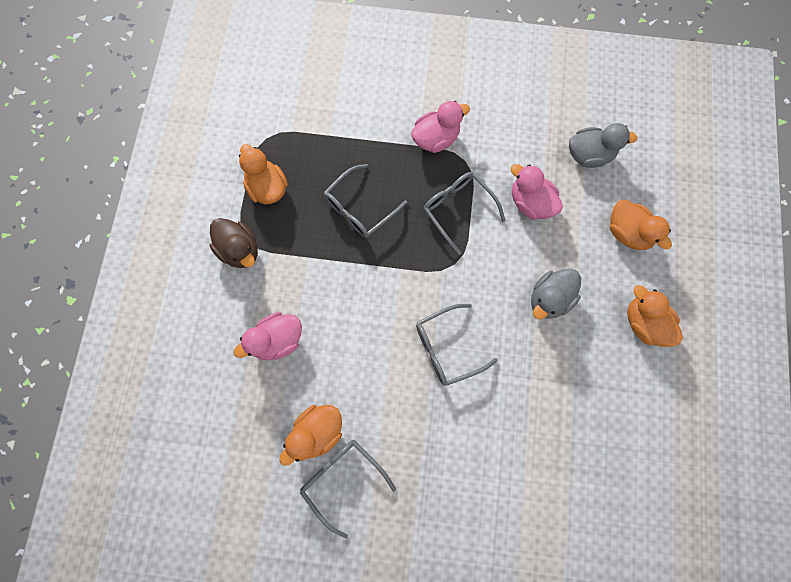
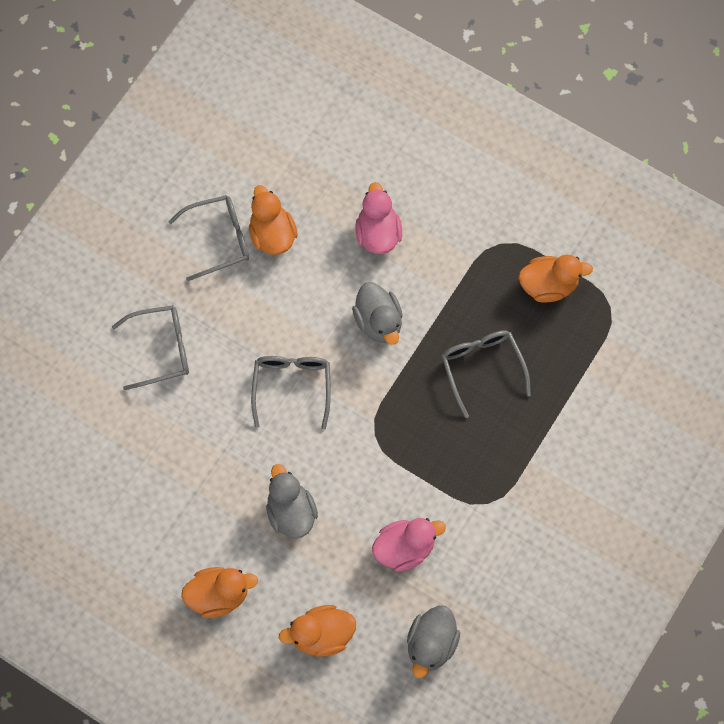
camera: 115 degrees right, 5 degrees down
brown duck [210,218,258,268] -> none
pink duck [411,101,470,153] -> none
grey glasses [424,172,505,255] -> grey glasses moved to [112,305,189,390]
none -> grey duck [352,282,403,345]

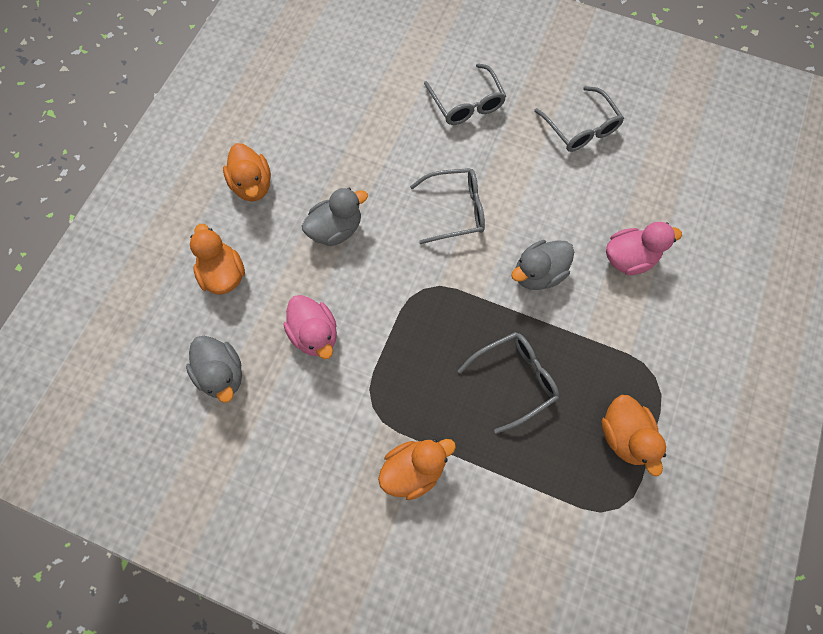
camera: 80 degrees right, 0 degrees up
orange duck [249,185,298,255] -> orange duck moved to [378,439,456,500]
grey duck [407,606,460,678] -> grey duck turned 135 degrees counterclockwise [186,336,242,403]

